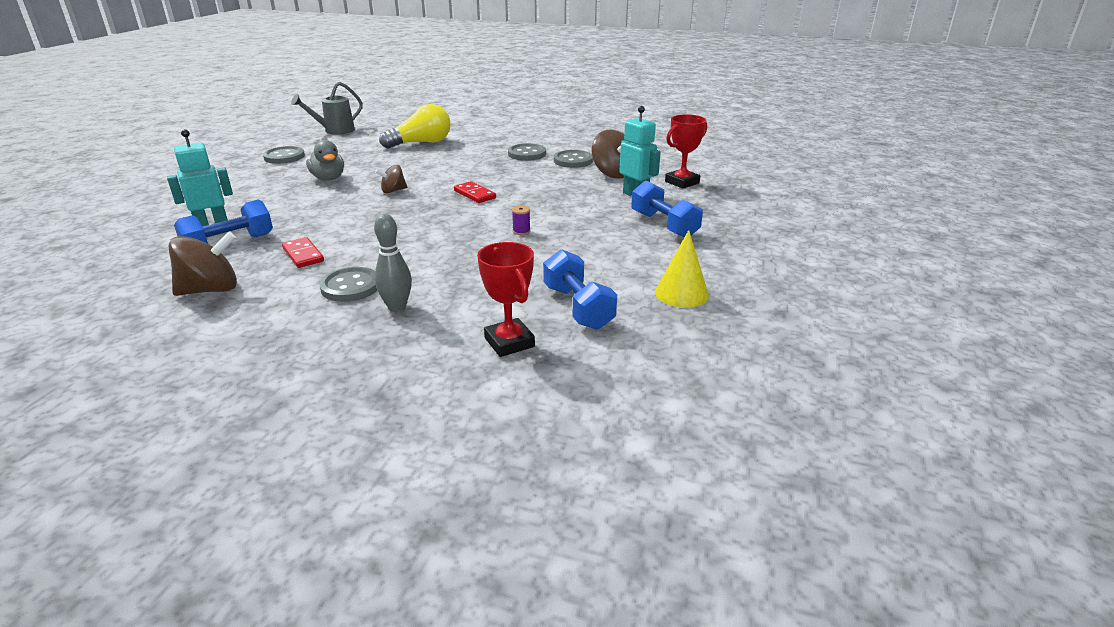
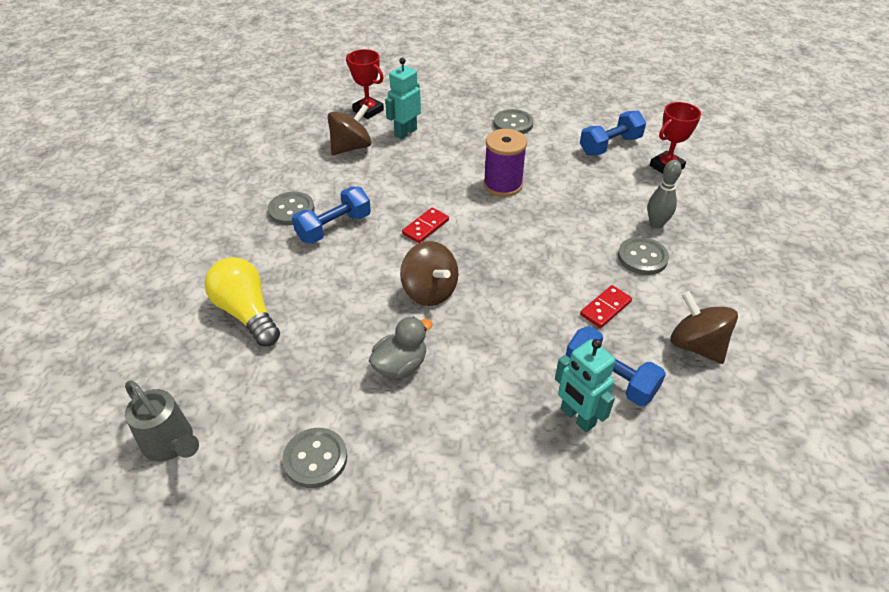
camera: 100 degrees left, 15 degrees up
brown spinning top [375,165,407,193] -> brown spinning top [400,241,458,306], size x1.72
purple spool [512,205,531,235] -> purple spool [484,129,527,197], size x2.48
grey button [554,150,593,168] -> grey button moved to [494,109,533,134]
blue dumbbell [631,180,703,237] -> blue dumbbell moved to [292,187,371,244]
yellow cone [655,230,709,308] -> none

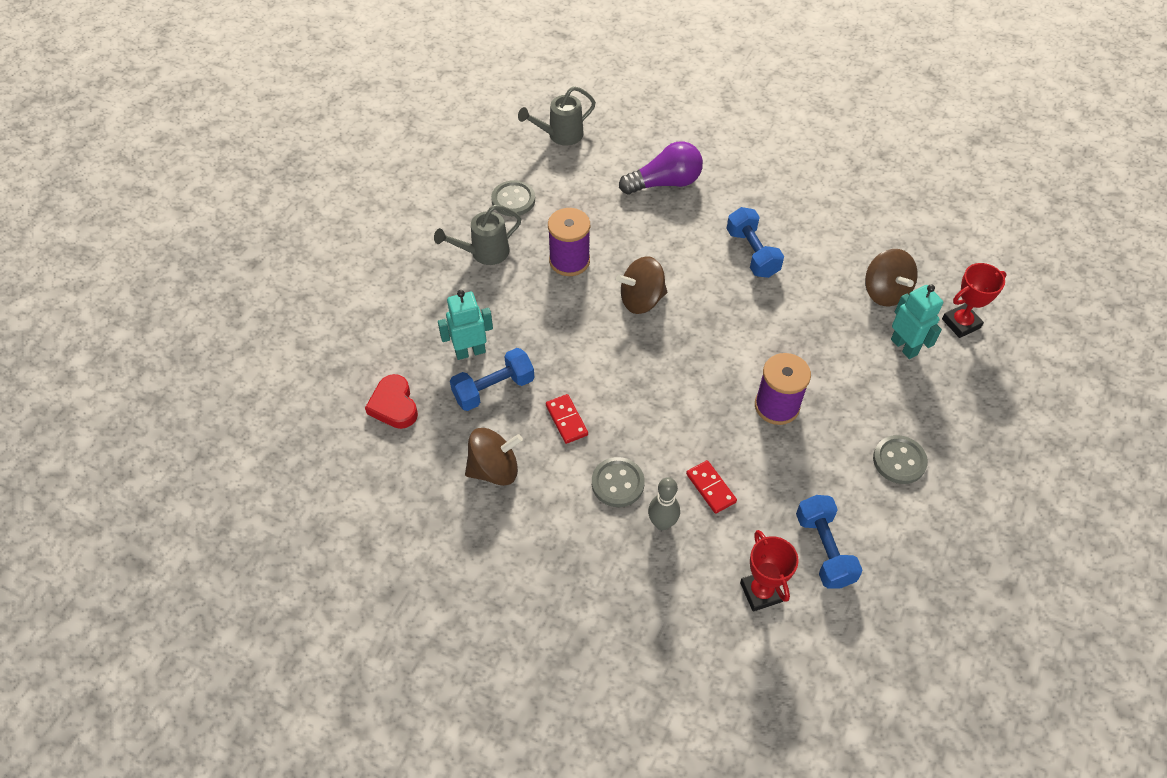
camera: 110 degrees right, 10 degrees up
yellow light bulb [205,257,280,347] -> purple light bulb [619,141,703,194]
grey button [268,192,315,225] -> none
grey duck [369,317,433,379] -> purple spool [548,208,590,276]
red domino [402,208,449,243] -> red domino moved to [686,460,737,514]
none -> red heart [365,374,418,429]
none -> grey watering can [434,205,522,265]

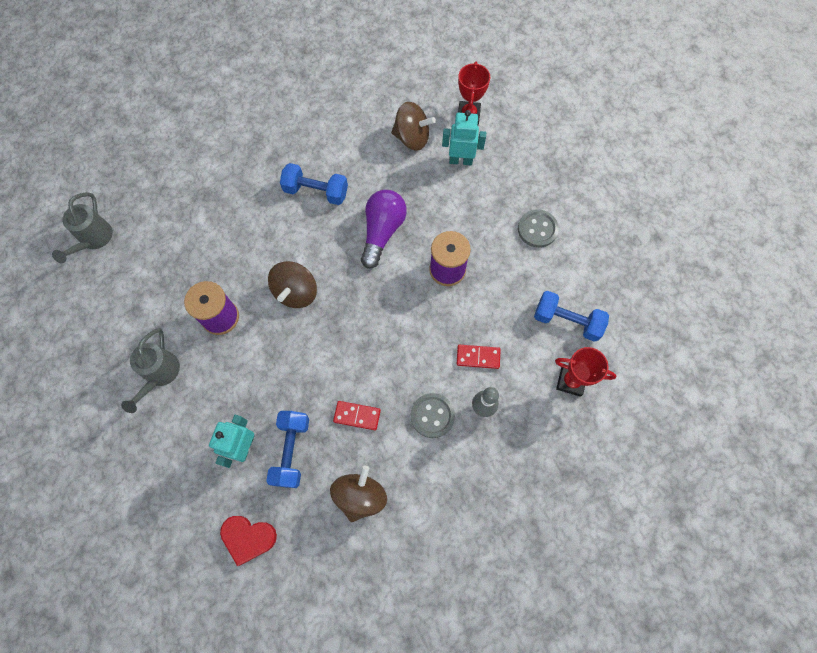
camera: 55 degrees left, 15 degrees up
grey button [491,180,535,216] -> none
purple light bulb [619,141,703,194] -> purple light bulb moved to [361,190,407,269]

